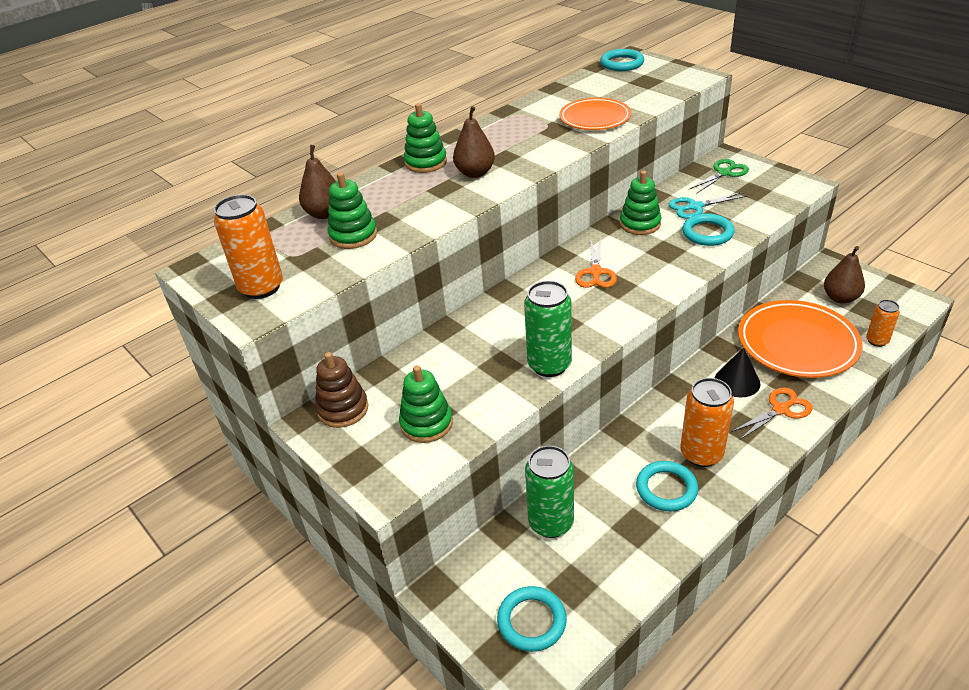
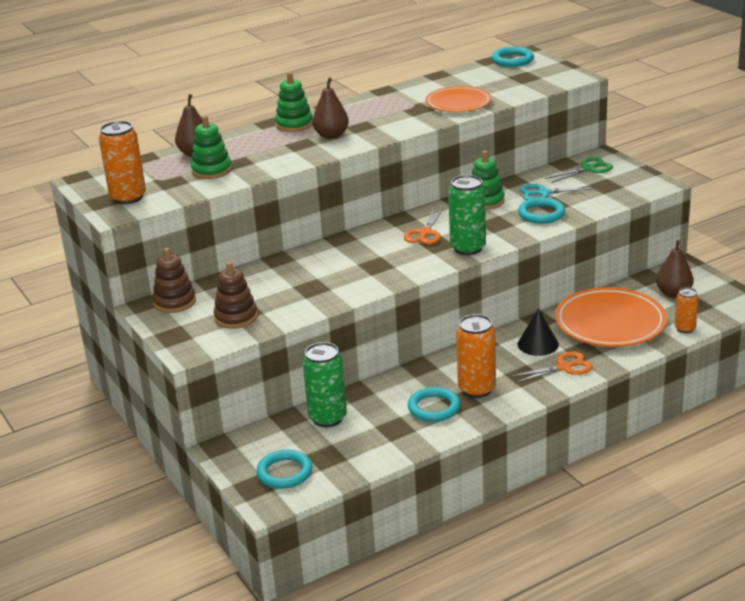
camera: 10 degrees right, 10 degrees down
green stacking toy [399,365,453,443] -> brown stacking toy [214,262,258,329]
green can [524,281,572,377] -> green can moved to [448,175,486,255]

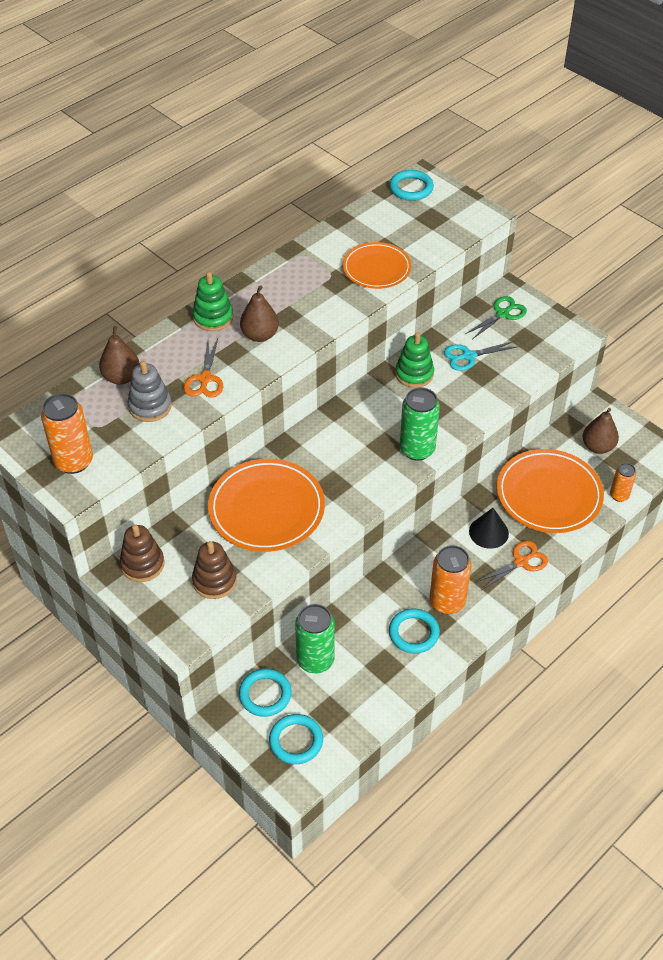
camera: 15 degrees left, 20 degrees up
green stacking toy [191,116,232,179] -> grey stacking toy [128,361,172,422]
orange scissors [404,207,444,245] -> orange scissors moved to [184,339,223,398]
turquoise ring [518,197,565,224] -> turquoise ring moved to [239,669,292,717]
none -> orange plate [208,459,325,552]

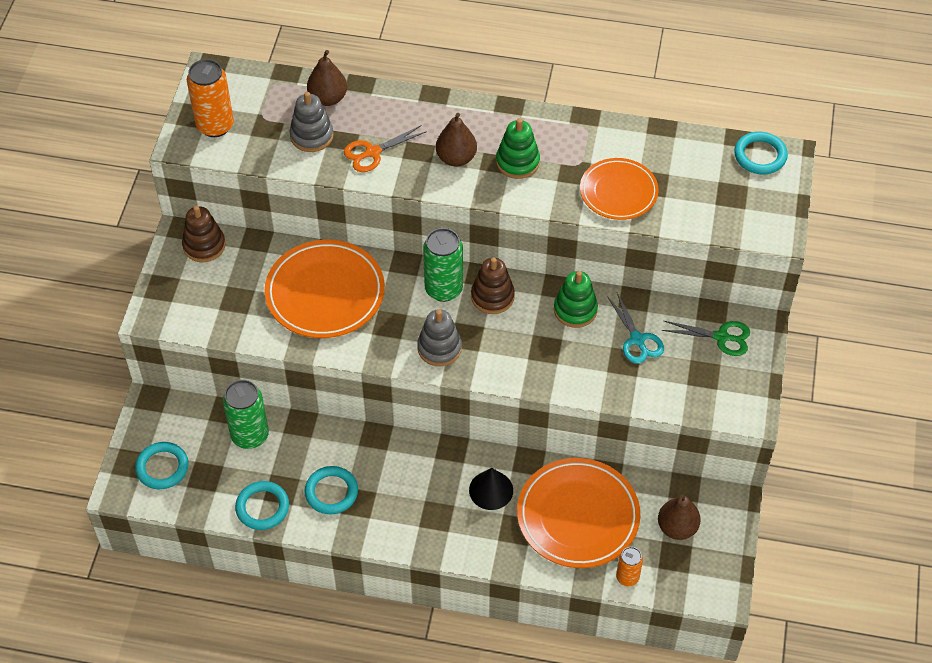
camera: 55 degrees right, 5 degrees up
green stacking toy [192,272,233,331] -> green stacking toy moved to [496,118,540,179]
brown stacking toy [192,541,237,599] -> brown stacking toy moved to [471,257,515,314]
turquoise ring [239,669,292,717] -> turquoise ring moved to [235,481,289,530]
green can [400,387,440,461] -> green can moved to [423,228,463,302]
orange can [430,545,471,614] -> none
turquoise scissors [444,341,519,371] -> turquoise scissors turned 150 degrees counterclockwise [607,293,664,364]
orange scissors [475,541,548,590] -> none
none -> grey stacking toy [417,309,462,366]

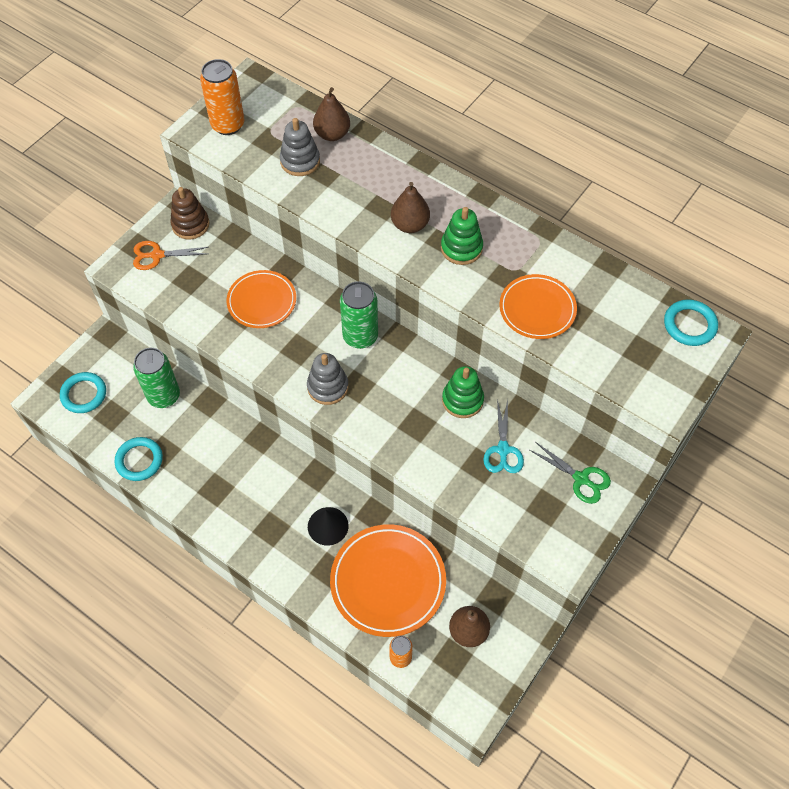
camera: 25 degrees right, 5 degrees up
orange plate [264,240,385,338] -> orange plate [226,270,296,328], size x0.64
turquoise ring [304,466,358,514] -> none
orange scissors [343,125,427,172] -> orange scissors moved to [133,241,208,270]
brown stacking toy [471,257,515,314] -> none

